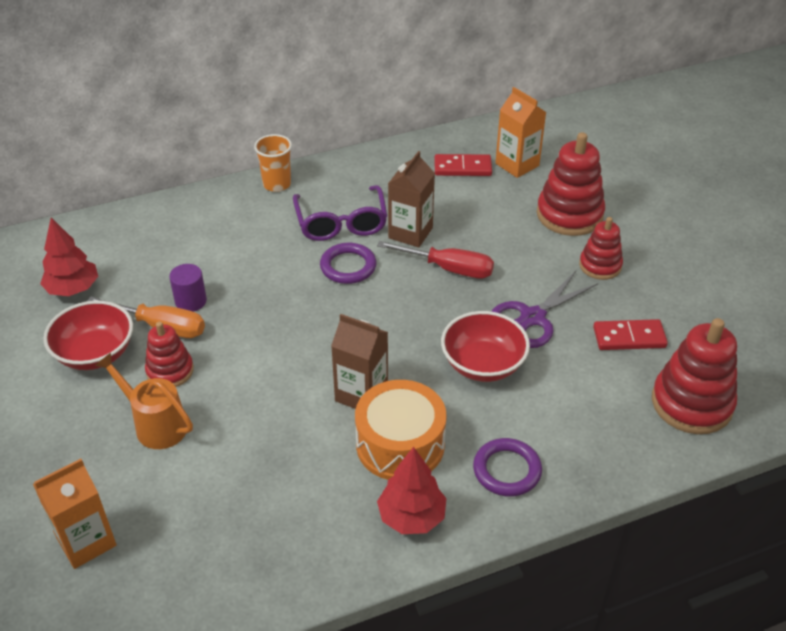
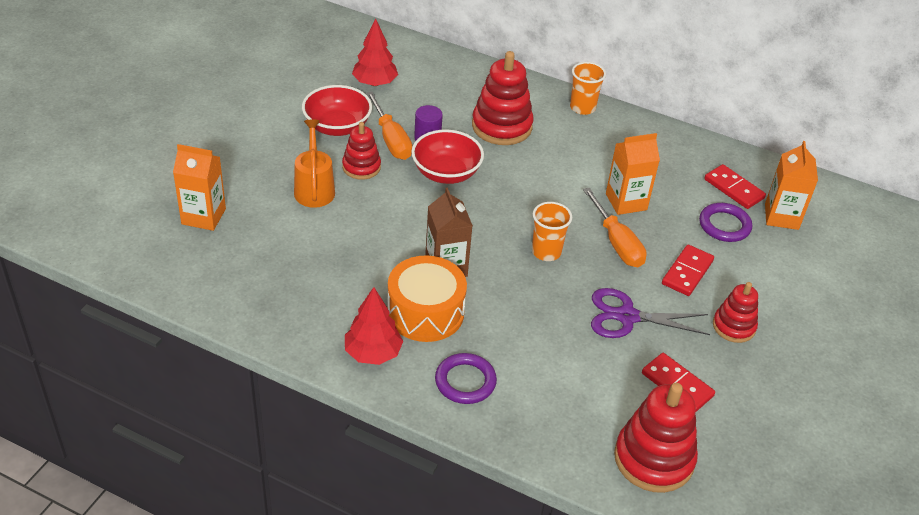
camera: 45 degrees right, 0 degrees up
purple glasses [293,185,387,241] -> none
purple ring [320,243,376,284] -> purple ring moved to [699,203,752,242]
red screwdriver [377,241,494,279] -> orange screwdriver [583,188,647,267]
brown carton [388,151,435,247] -> orange carton [606,133,660,215]
red bowl [441,311,530,382] -> red bowl moved to [411,130,484,184]
red stacking toy [537,132,605,236] -> red stacking toy moved to [472,51,534,145]
none -> orange cup [532,202,572,261]
none -> red domino [662,245,714,296]

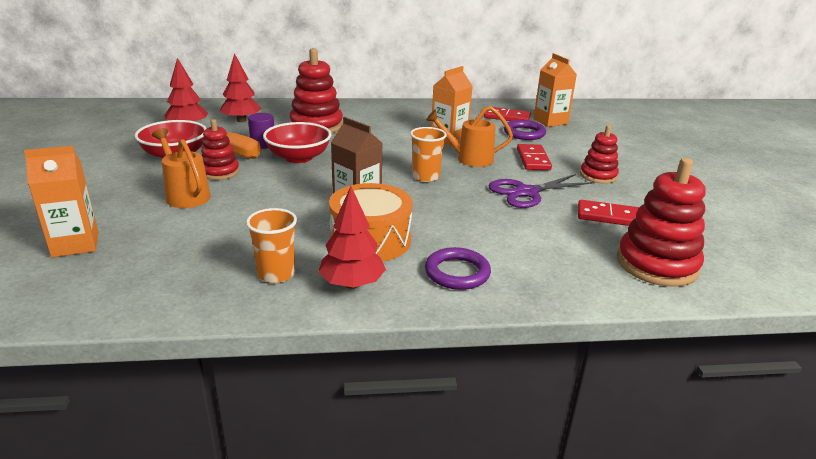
camera: 30 degrees left, 15 degrees down
orange cup [570,62,606,115] -> orange cup moved to [246,208,297,283]
orange screwdriver [583,188,647,267] -> orange watering can [426,106,513,167]
none -> red tree [220,53,262,122]

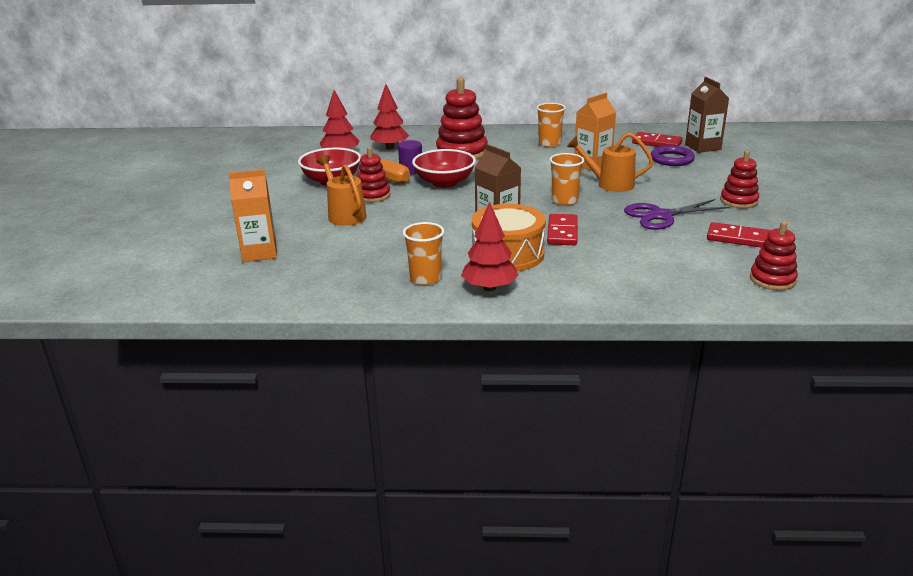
camera: 10 degrees right, 0 degrees up
purple ring [425,247,491,290] -> none
red domino [517,144,552,170] -> red domino moved to [547,214,578,245]
orange carton [534,53,577,127] -> brown carton [685,77,729,153]
red stacking toy [617,158,706,287] -> red stacking toy [750,221,798,290], size x0.60
none -> orange cup [536,103,566,147]

